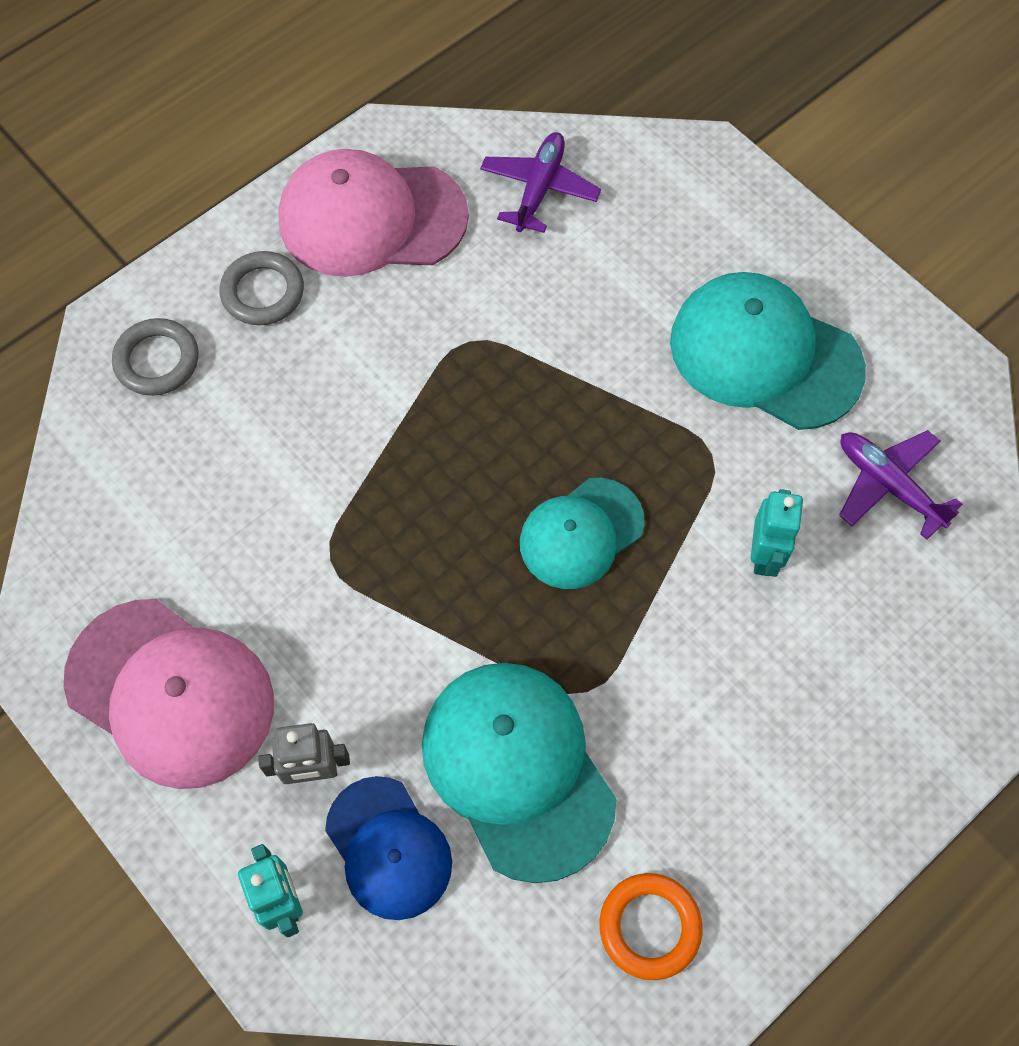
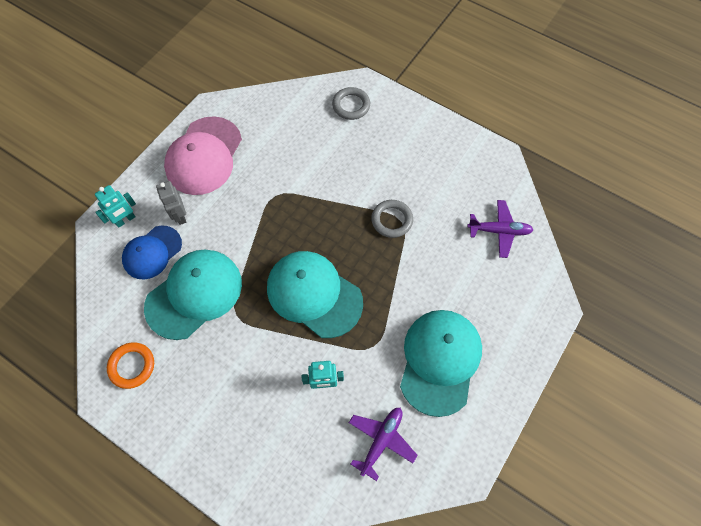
camera: 75 degrees right, 0 degrees up
grey ring [220,251,304,325] -> grey ring moved to [371,200,413,238]
pink cap [278,149,469,277] -> none
turquoise cap [520,478,645,589] -> turquoise cap [267,251,363,338], size x1.58

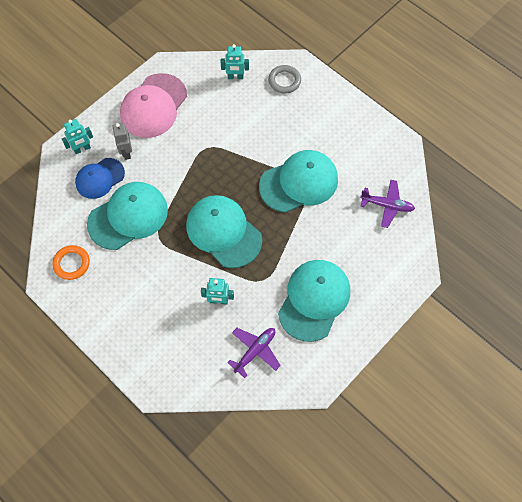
camera: 10 degrees right, 0 degrees up
grey ring [371,200,413,238] -> turquoise cap [259,150,338,213]
none -> turquoise robot [220,44,249,79]

